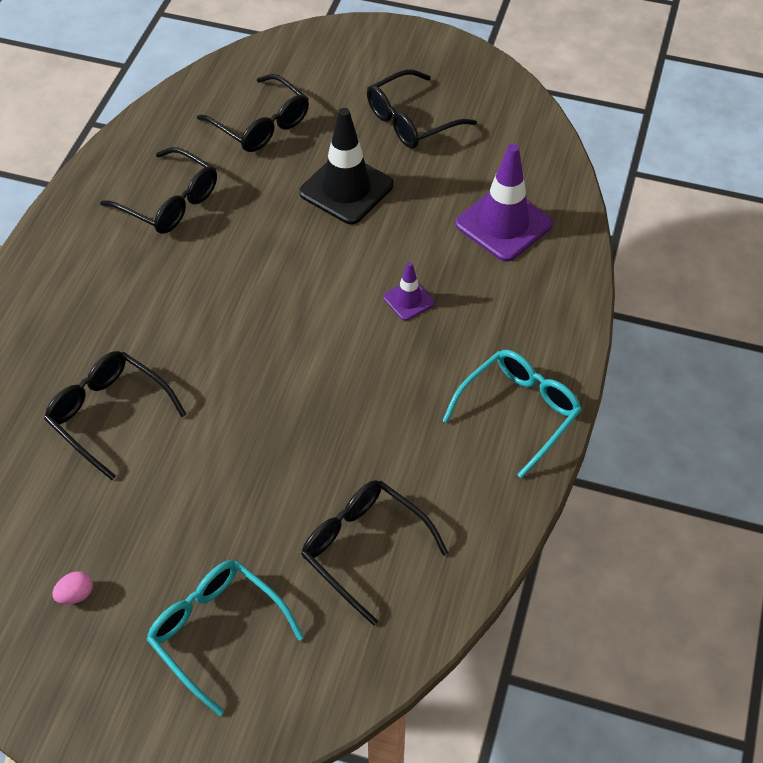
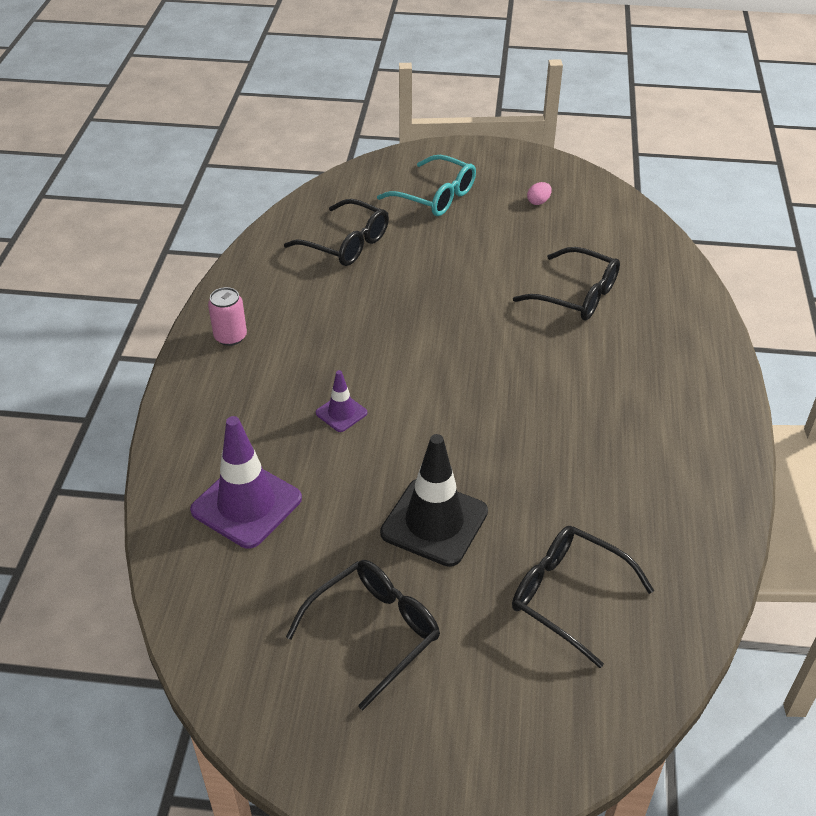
camera: 170 degrees right, 10 degrees down
black glasses [100,147,217,234] -> none
turquoise glasses [442,350,582,478] -> pink can [208,287,247,346]

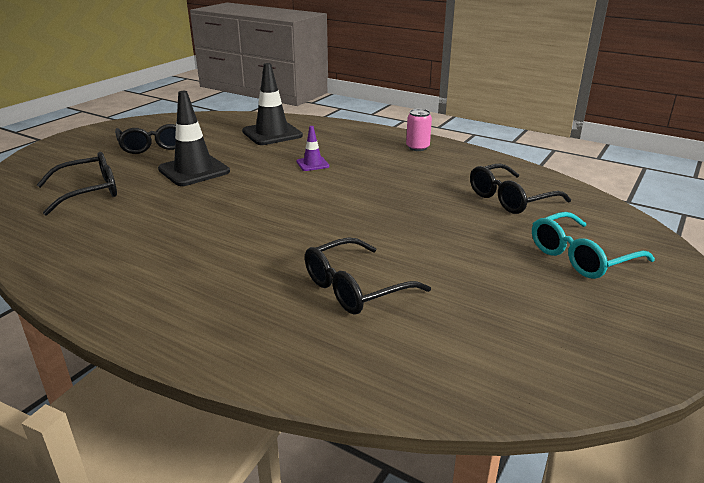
camera: 115 degrees right, 15 degrees down
purple traffic cone [190,416,302,549] -> black traffic cone [242,63,303,145]
pink egg [527,182,552,205] -> none

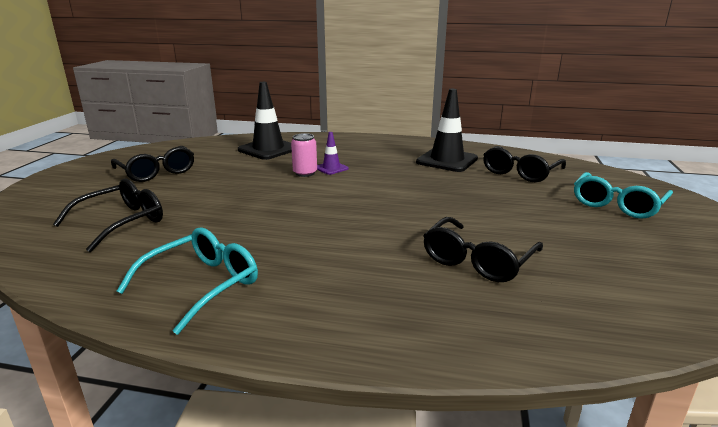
camera: 20 degrees left, 5 degrees down
black traffic cone [158,91,230,186] -> black traffic cone moved to [416,89,478,172]
pink can [406,109,432,151] -> pink can moved to [291,133,317,177]
none -> turquoise glasses [117,227,258,335]

